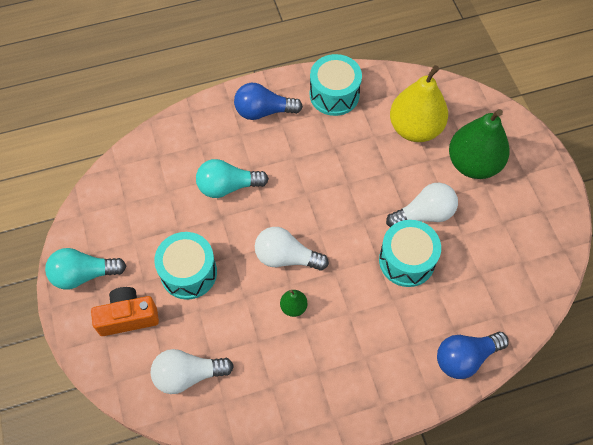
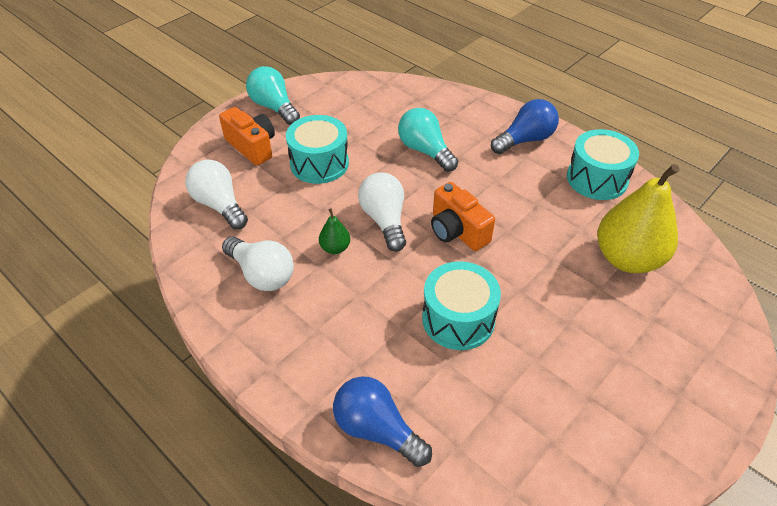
camera: 60 degrees right, 15 degrees down
blue light bulb [234,83,303,120] -> blue light bulb turned 90 degrees clockwise [491,99,559,154]
white light bulb [386,183,458,227] -> white light bulb moved to [222,237,294,291]
green pear [449,109,510,179] -> none
none -> orange camera [431,182,495,251]

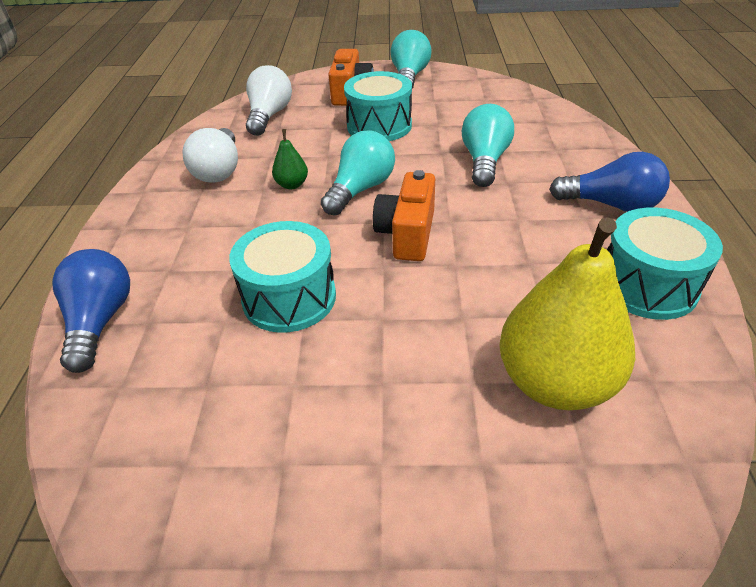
camera: 50 degrees right, 5 degrees down
white light bulb [358,172,406,252] -> turquoise light bulb [321,130,395,215]

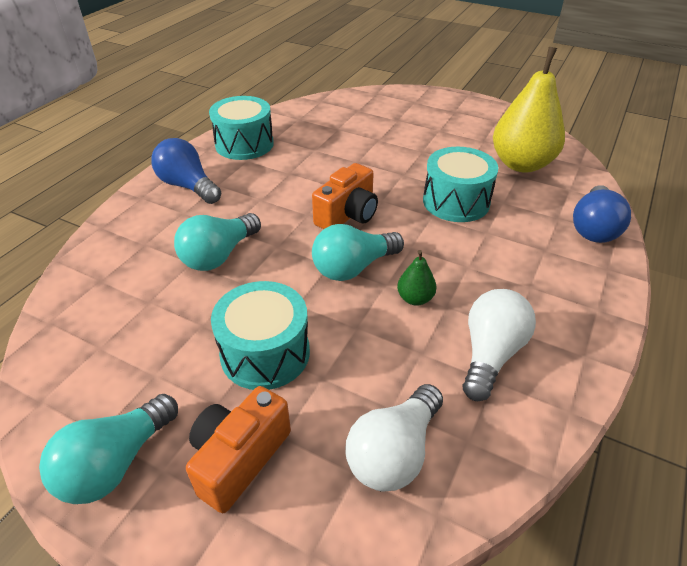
camera: 155 degrees left, 0 degrees up
yellow pear [499,217,635,410] -> yellow pear moved to [493,47,565,173]

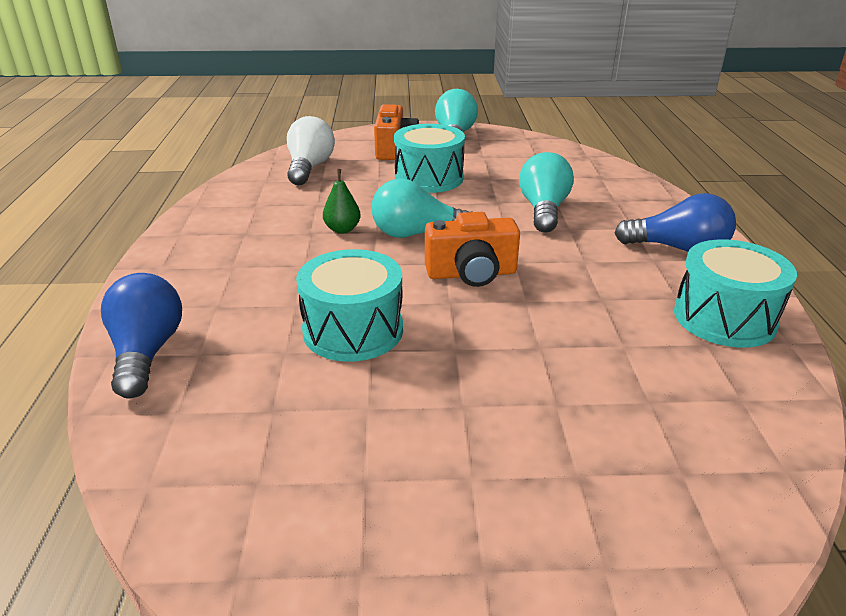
camera: 150 degrees right, 10 degrees down
orange camera [312,163,378,229] -> orange camera turned 105 degrees counterclockwise [425,212,520,287]
turquoise light bulb [312,224,404,281] -> turquoise light bulb turned 120 degrees counterclockwise [371,178,473,238]
white light bulb [463,289,536,401] -> none
yellow pear [493,47,565,173] -> none

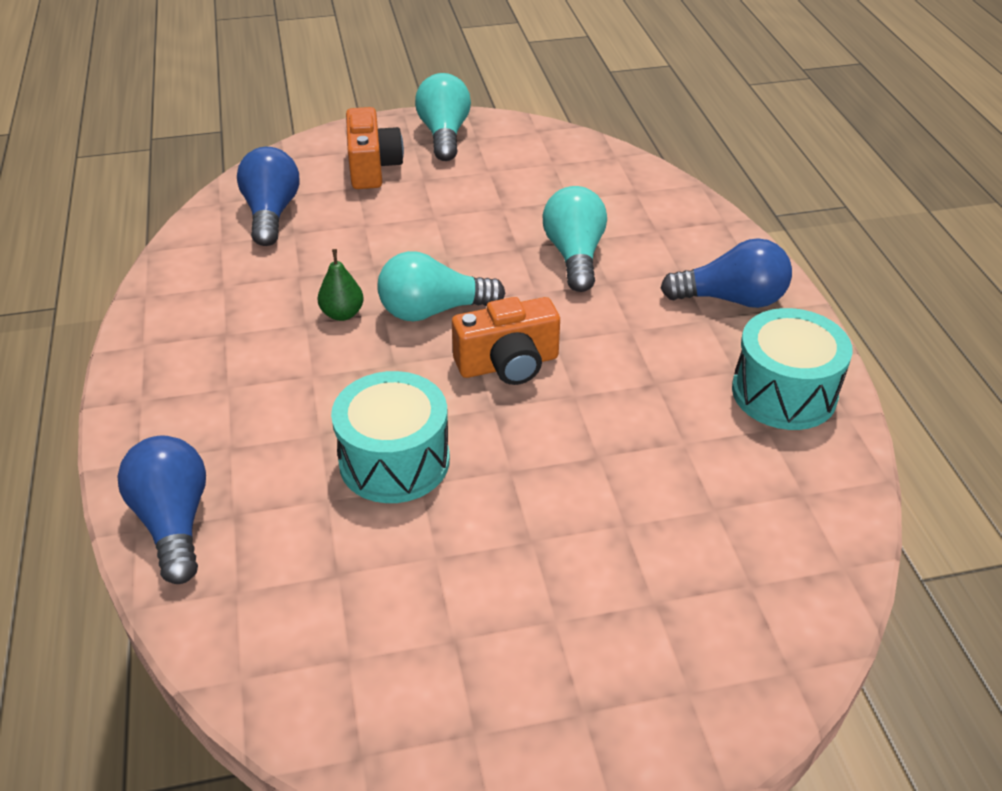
camera: 10 degrees left, 10 degrees up
white light bulb [287,116,335,185] -> blue light bulb [237,147,299,246]
turquoise drum [394,124,465,193] -> none

